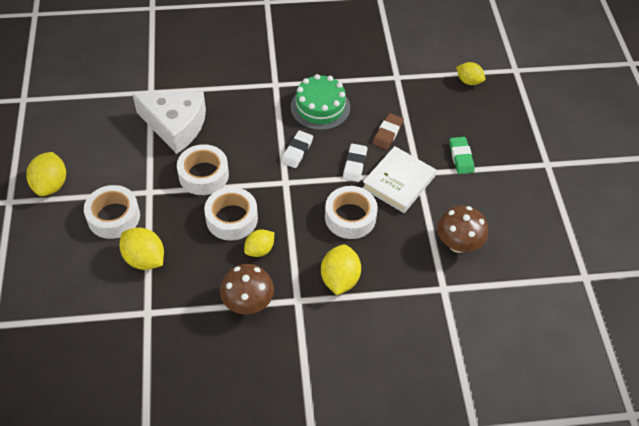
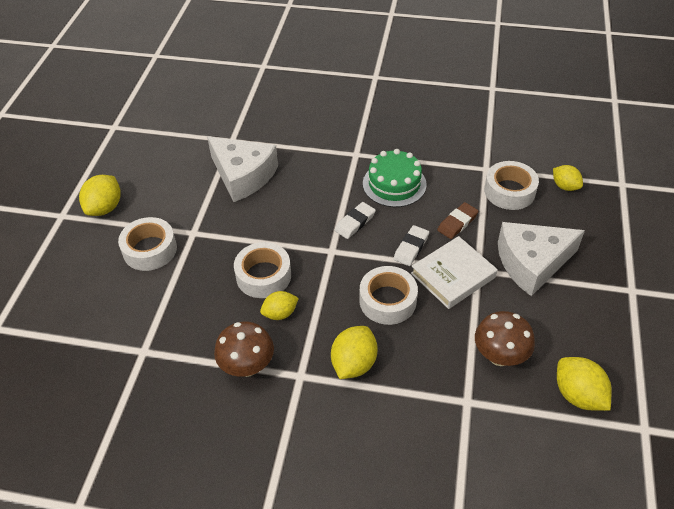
camera: 20 degrees right, 5 degrees down
yellow lemon [119,227,164,270] -> yellow lemon moved to [557,357,612,411]
white tape [177,144,229,195] -> white tape moved to [484,161,539,210]
green eraser [449,137,474,174] -> white cheese [498,222,585,296]

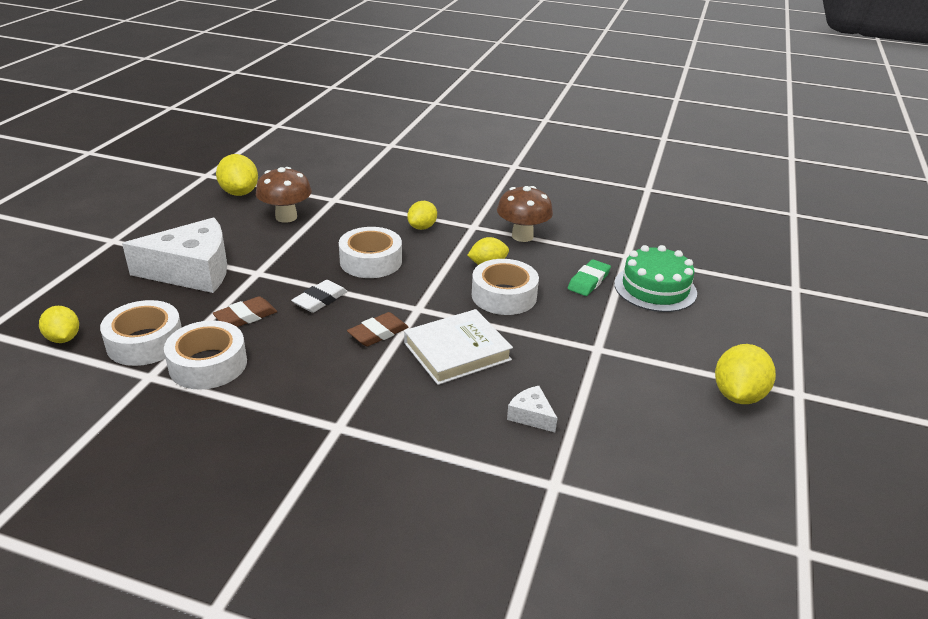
camera: 175 degrees left, 15 degrees down
white tape [118,217,177,271] -> white tape moved to [164,320,247,390]
white cheese [207,136,278,202] -> white cheese [507,386,557,433], size x0.43
yellow lemon [331,326,378,379] -> yellow lemon [407,201,437,230], size x0.66
white eraser [334,202,376,239] -> brown eraser [347,312,409,346]
green cake [363,149,427,207] -> green cake moved to [614,245,697,312]
white book [411,236,498,309] -> white book moved to [404,309,513,385]
none -> green eraser [568,259,611,296]

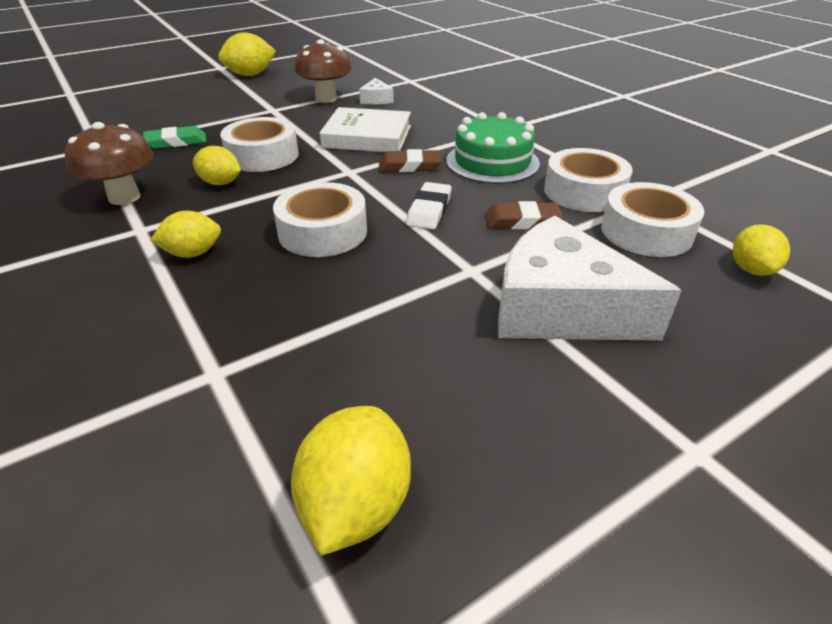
camera: 140 degrees left, 5 degrees up
brown mushroom [256,167,312,223] -> brown mushroom moved to [294,39,352,103]
white eraser [291,280,348,313] -> white eraser turned 60 degrees counterclockwise [406,182,452,230]
green cake [614,245,697,312] -> green cake moved to [446,112,540,184]

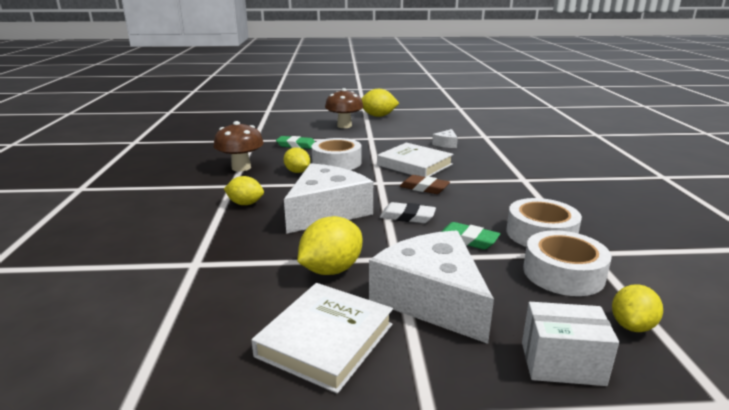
camera: 30 degrees right, 15 degrees down
white tape [273,182,367,257] -> white cheese [284,163,373,234]
yellow lemon [291,406,411,556] -> yellow lemon moved to [297,216,362,275]
brown mushroom [294,39,352,103] -> brown mushroom moved to [325,88,363,128]
white eraser [406,182,452,230] -> white eraser turned 60 degrees clockwise [380,202,436,223]
green cake [446,112,540,184] -> none
brown eraser [485,201,563,229] -> green eraser [441,222,500,250]
none -> white book [251,283,393,394]
none -> white box [522,302,619,386]

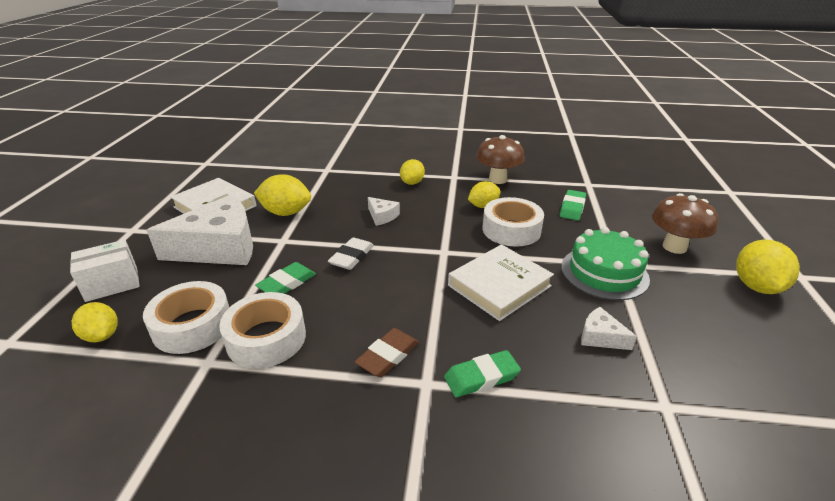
camera: 100 degrees right, 10 degrees up
white cheese [284,163,373,234] -> white cheese [368,197,400,226], size x0.43
yellow lemon [297,216,362,275] -> yellow lemon turned 45 degrees counterclockwise [254,174,311,216]
brown eraser [400,175,450,194] -> brown eraser moved to [355,328,419,377]
white box [522,302,619,386] -> white box turned 45 degrees clockwise [70,240,140,302]
none -> green eraser [444,350,521,397]
none -> green cake [561,227,650,300]

